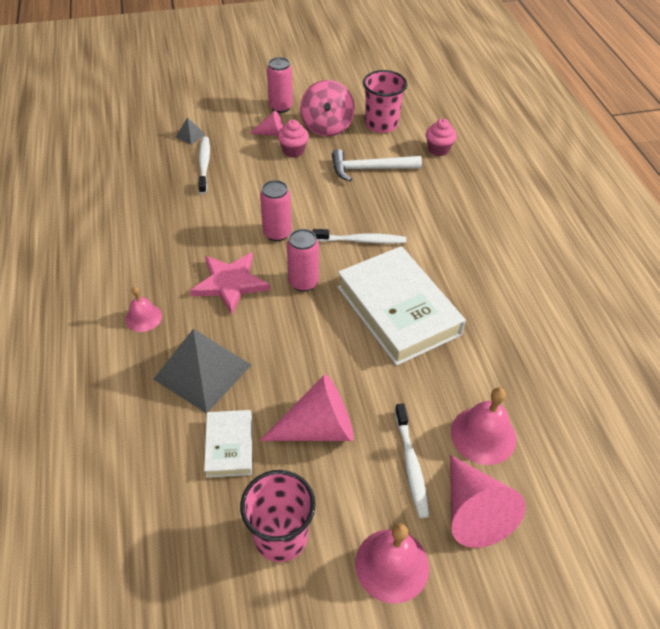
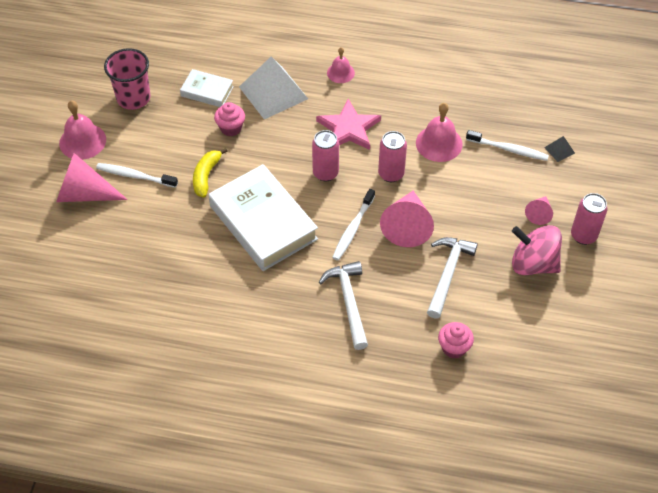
camera: 115 degrees right, 5 degrees up
grey pyramid [153,329,251,414] -> white pyramid [239,56,308,119]
pink cone [259,374,354,441] -> pink cone moved to [380,191,434,247]
pink cupcake [278,120,309,158] -> pink cupcake moved to [214,102,245,136]
white book [338,246,466,366] -> white book turned 60 degrees clockwise [209,164,318,271]
pink cup [363,70,407,133] -> none
pink bell [451,387,516,465] -> pink bell moved to [416,103,463,162]
none -> yellow banana [193,148,228,198]
none -> white hammer [319,261,368,350]

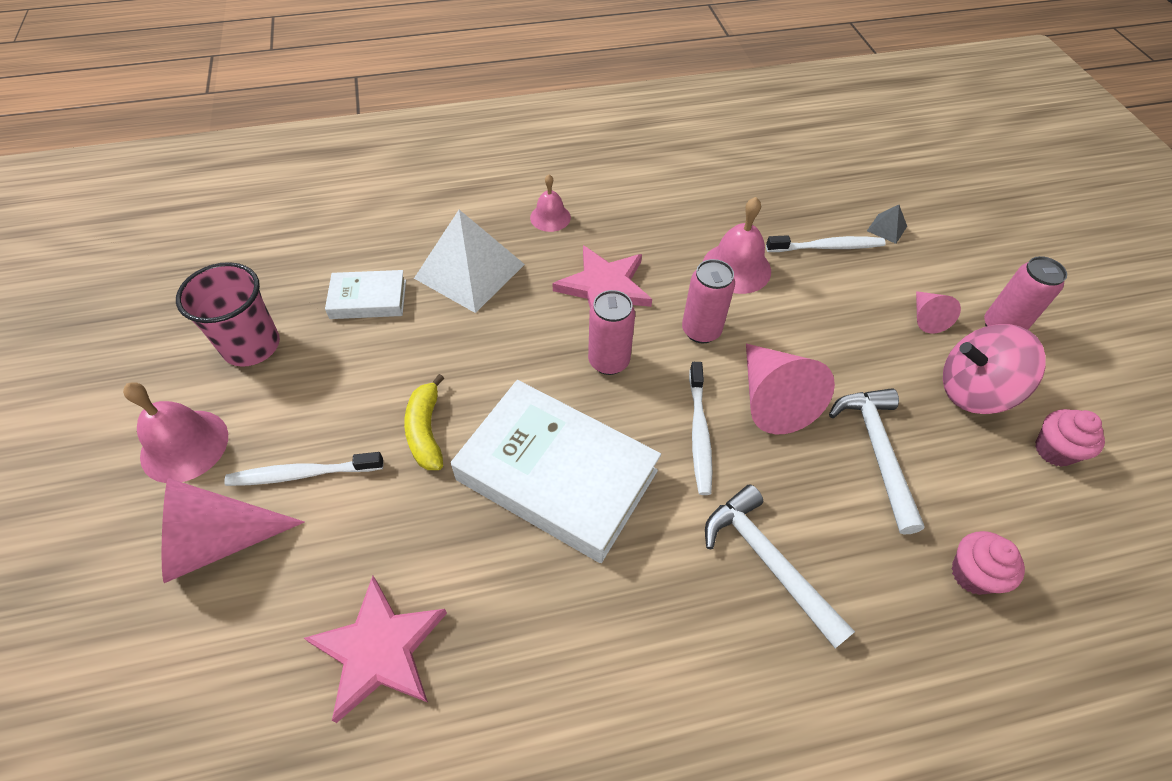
camera: 25 degrees left, 0 degrees up
pink cupcake [214,102,245,136] -> pink cupcake moved to [1035,409,1105,467]
none -> pink star [304,576,447,723]

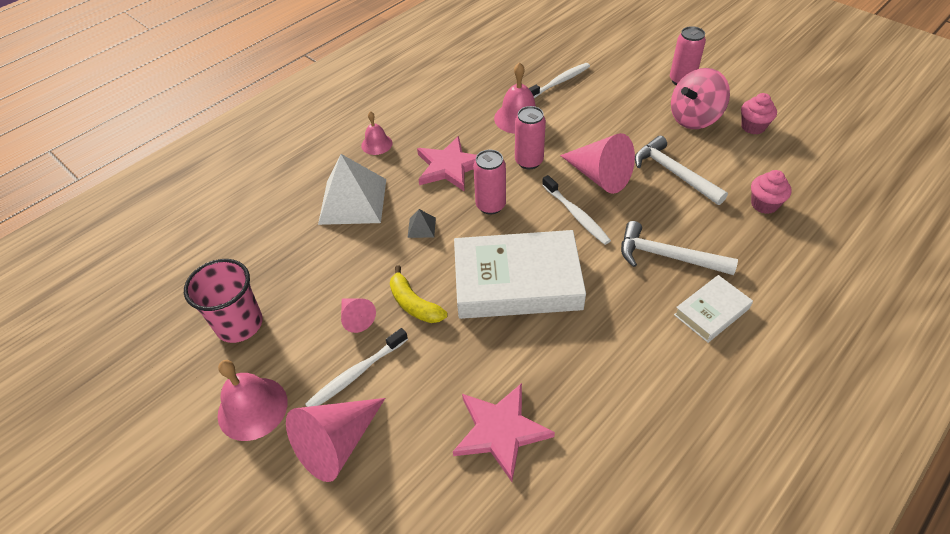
camera: 30 degrees left, 5 degrees down
white book [325,270,406,319] -> white book moved to [674,275,753,343]
grey pyramid [867,205,907,244] -> grey pyramid moved to [408,209,436,238]
pink cone [916,291,961,333] -> pink cone moved to [341,298,376,333]

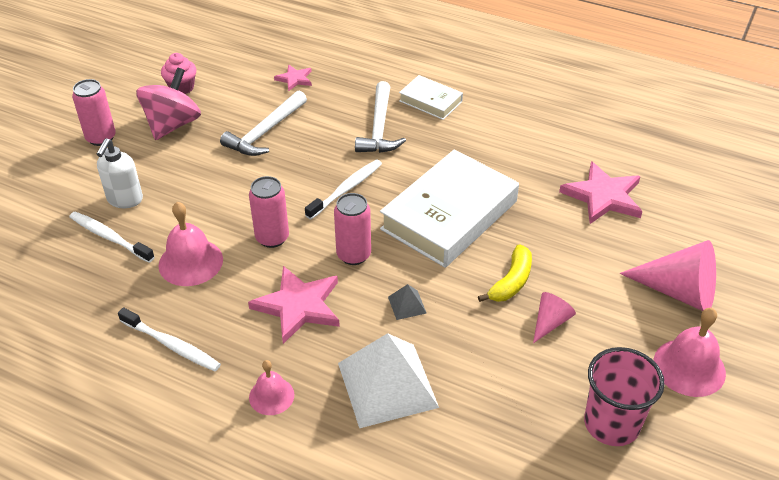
camera: 110 degrees left, 5 degrees down
white toothbrush [305,328,408,407] -> white toothbrush moved to [118,307,221,371]
white book [454,230,586,319] -> white book turned 60 degrees clockwise [380,149,519,268]
pink cone [560,133,635,194] -> none
pink spinning top [671,68,730,129] -> pink spinning top turned 105 degrees counterclockwise [136,67,201,140]
pink cupcake [751,170,792,214] -> pink star [274,65,312,91]
none -> white soap dispenser [97,138,143,208]

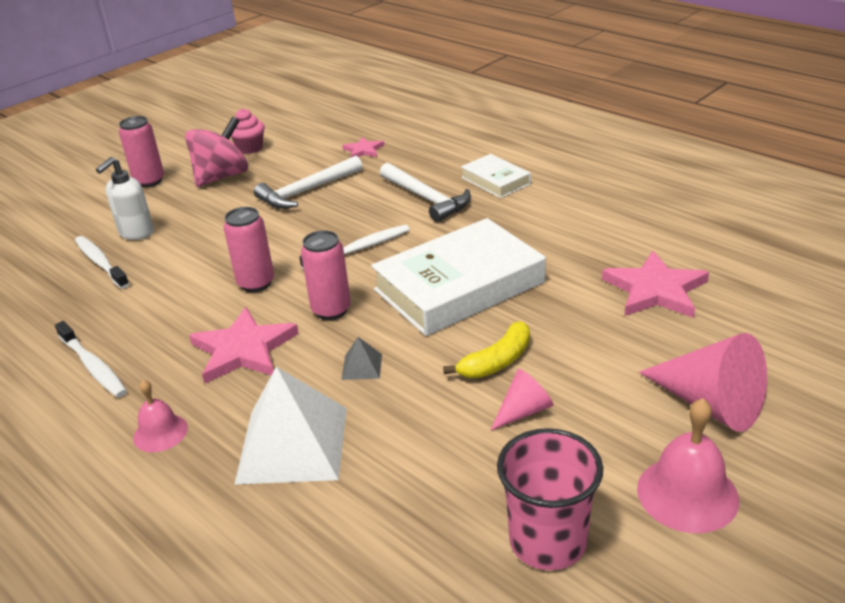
camera: 20 degrees right, 10 degrees down
pink bell [159,202,223,286] -> none
white hammer [355,81,406,153] -> white hammer turned 60 degrees counterclockwise [380,163,471,222]

